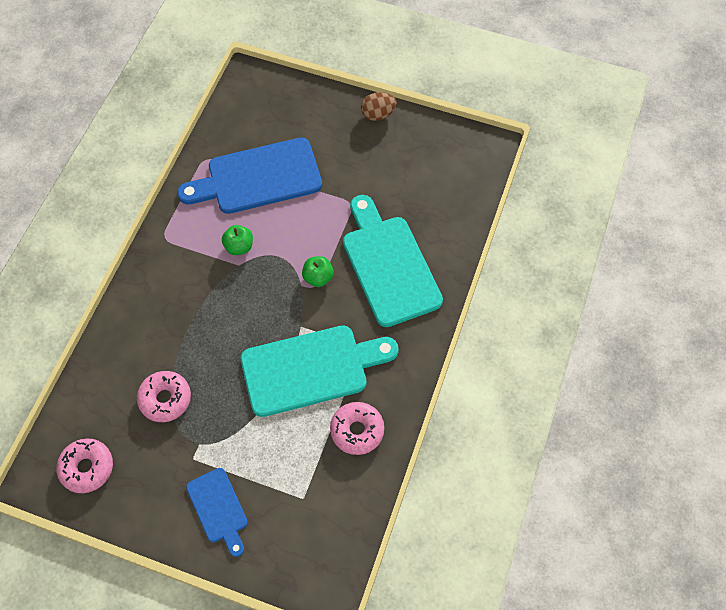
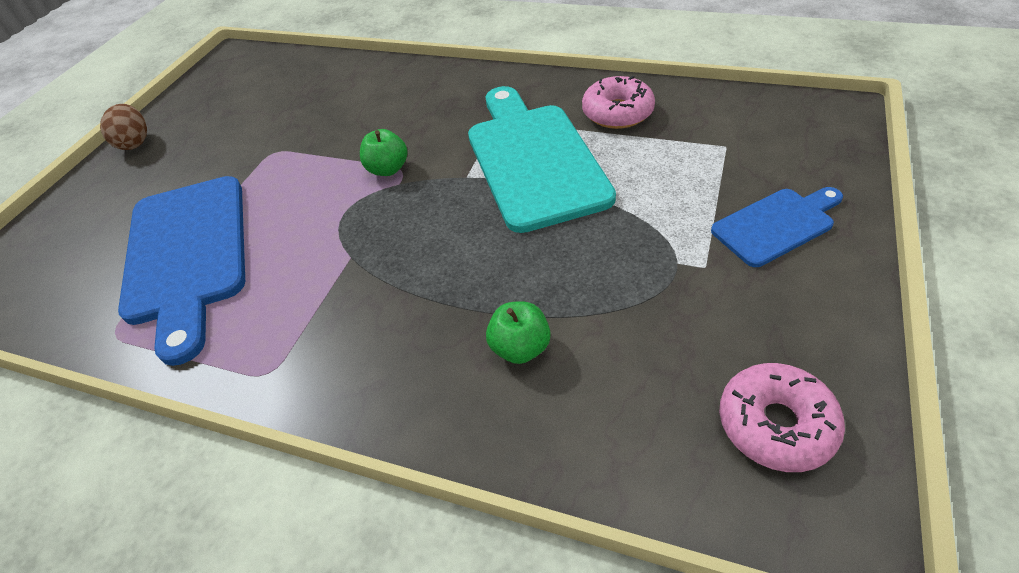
camera: 85 degrees left, 15 degrees down
pink donut [137,371,191,422] -> none
green apple [222,225,253,255] -> green apple moved to [486,301,551,364]
turquoise cutting board [343,195,443,327] -> none

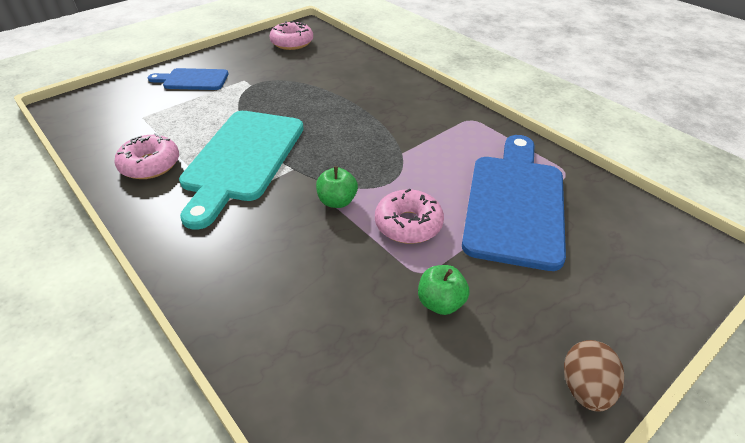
camera: 155 degrees left, 5 degrees down
green apple [486,301,551,364] -> green apple moved to [418,265,470,315]
none -> pink donut [375,189,444,244]

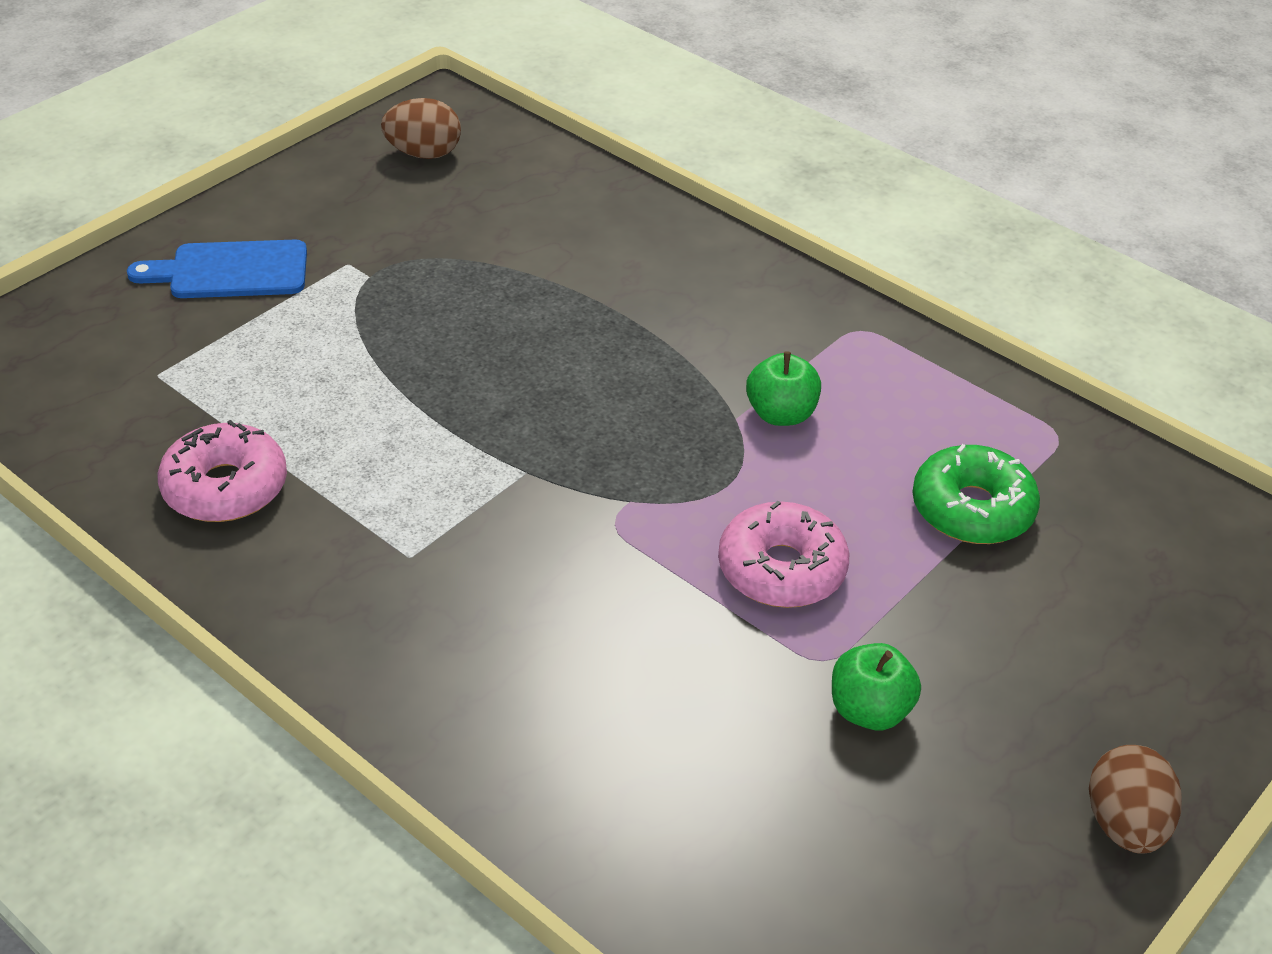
camera: 10 degrees left, 0 degrees up
turquoise cutting board [179,111,304,230] -> none
pink donut [269,21,313,50] -> brown egg [381,98,461,159]
green apple [316,166,358,208] -> green apple moved to [746,351,821,426]
blue cutting board [462,135,566,271] -> green donut [912,444,1040,544]

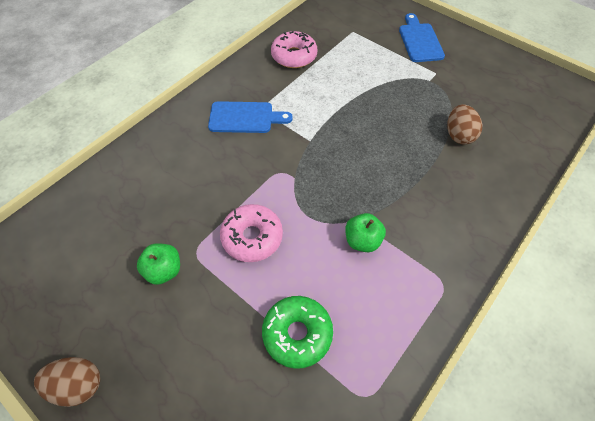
camera: 90 degrees right, 15 degrees up
brown egg [381,98,461,159] -> brown egg moved to [447,104,482,145]
none -> blue cutting board [208,101,293,133]

